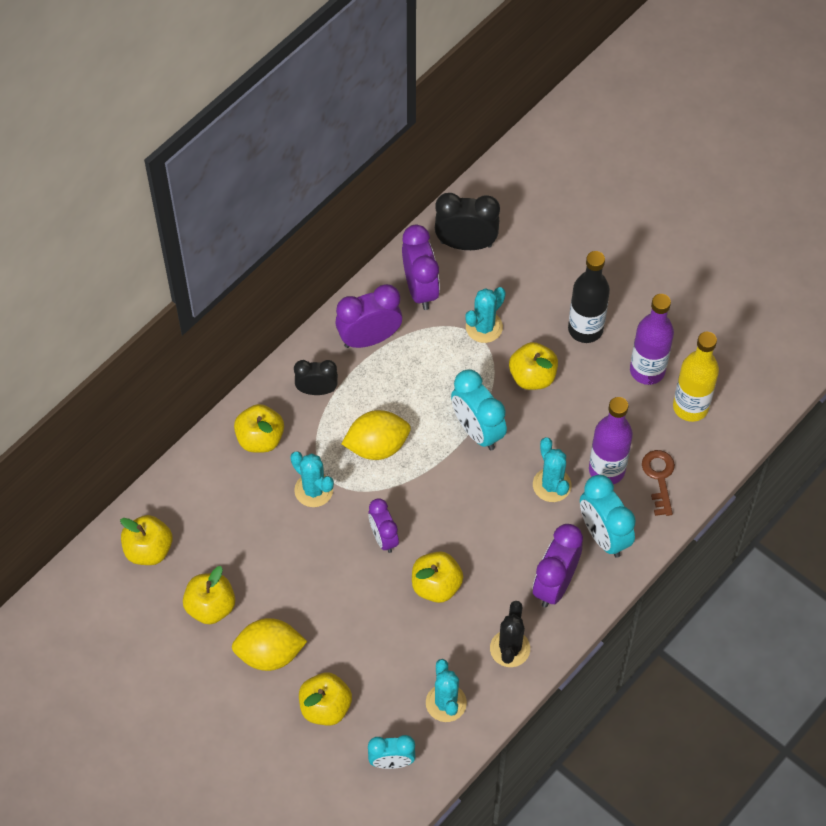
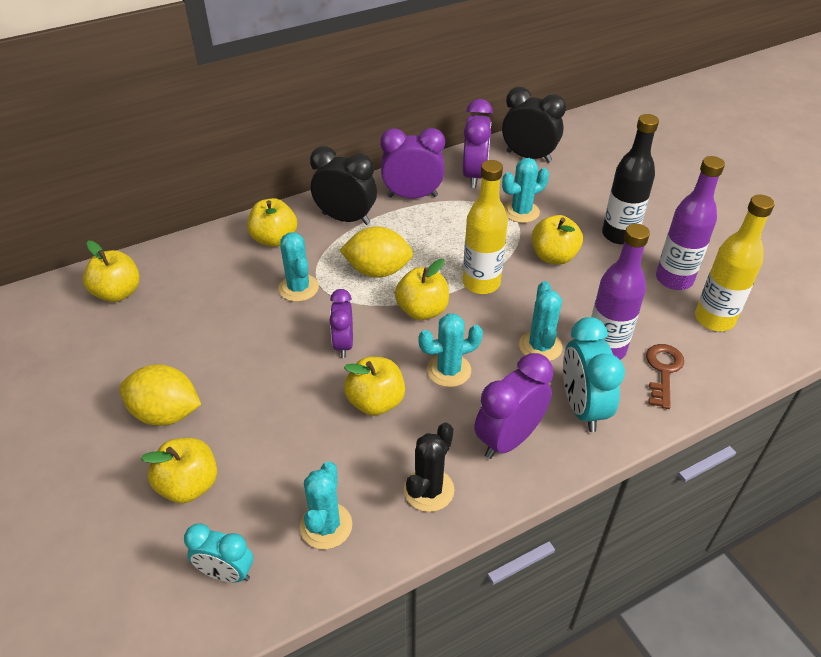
camera: 20 degrees right, 15 degrees down
yellow apple [183,566,235,624] -> yellow apple moved to [395,259,449,320]
black clock [294,360,338,395] -> black clock [310,146,377,225], size x1.54
turquoise clock [451,370,507,450] -> yellow bottle [463,160,508,294]
none -> turquoise cactus [418,313,483,387]

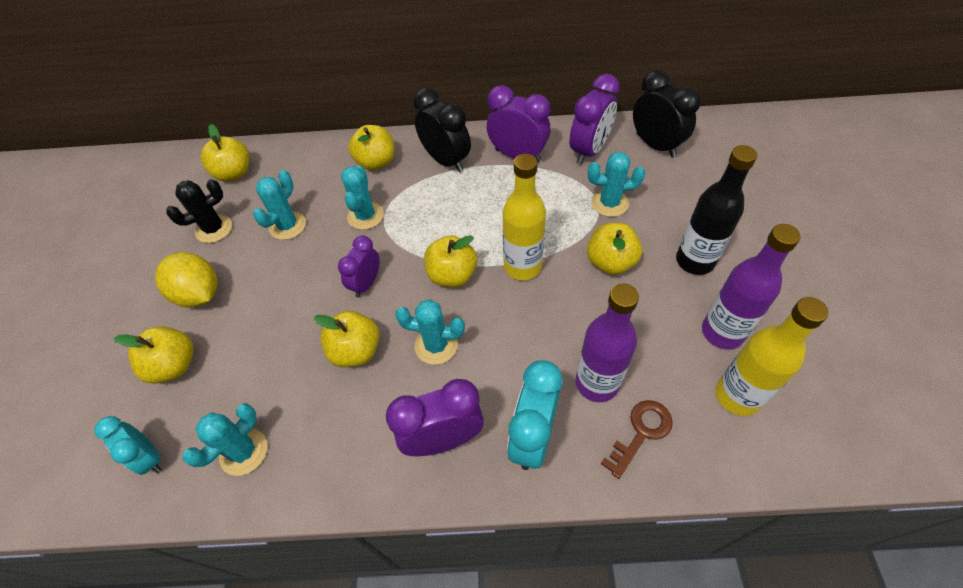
camera: 30 degrees right, 10 degrees up
yellow lemon [339,226,413,278] -> none
black cactus [404,423,454,512] -> black cactus moved to [166,179,232,243]
turquoise cactus [519,281,562,361] -> turquoise cactus moved to [253,170,306,240]

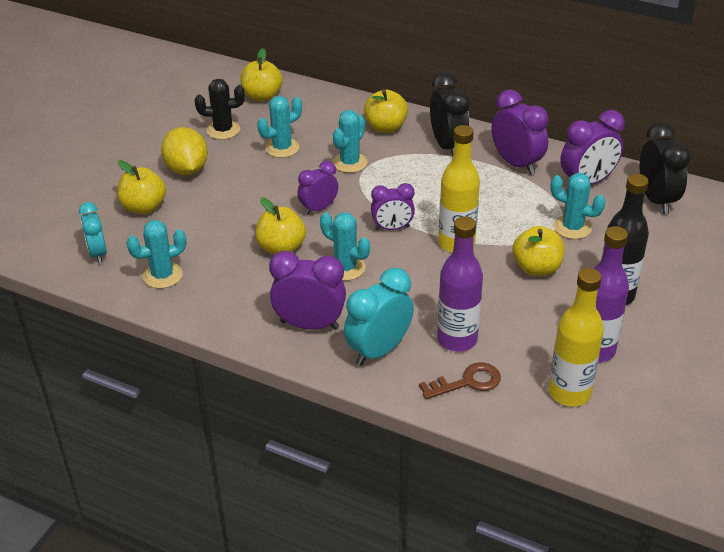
camera: 25 degrees right, 15 degrees down
yellow apple [424,235,477,287] -> purple clock [371,183,415,230]

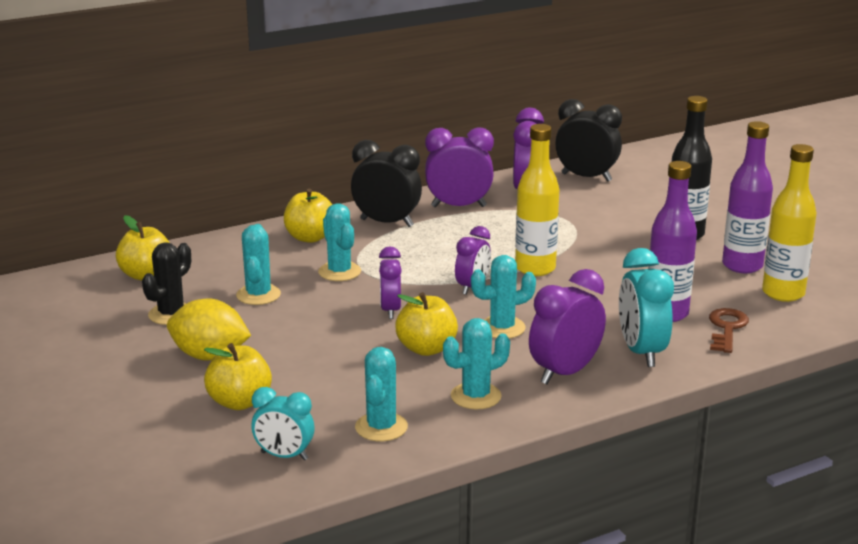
camera: 55 degrees left, 15 degrees down
yellow apple [512,226,565,276] -> none
turquoise cactus [550,173,606,239] -> turquoise cactus moved to [443,318,510,409]

